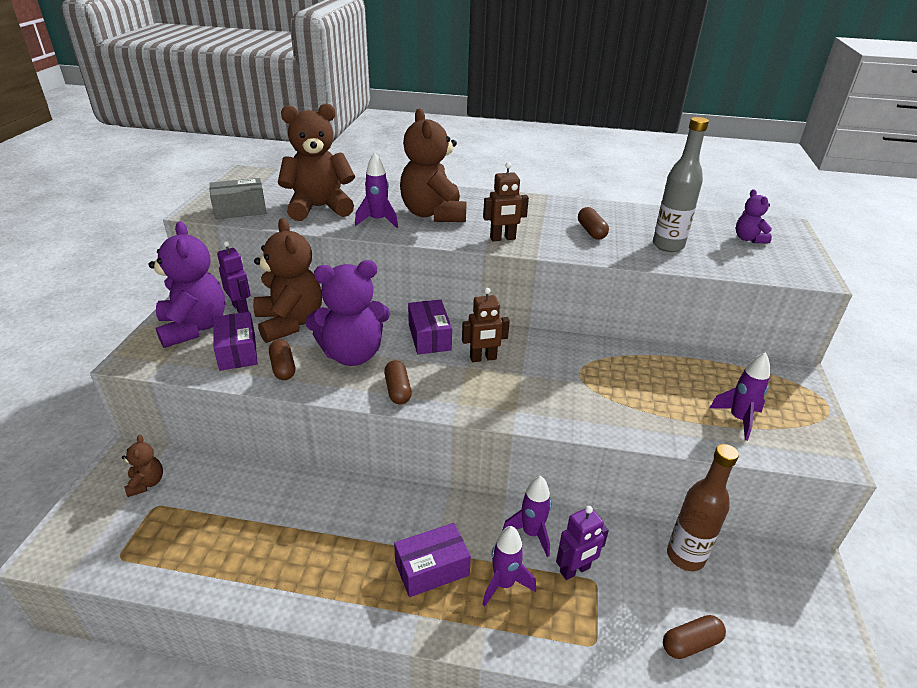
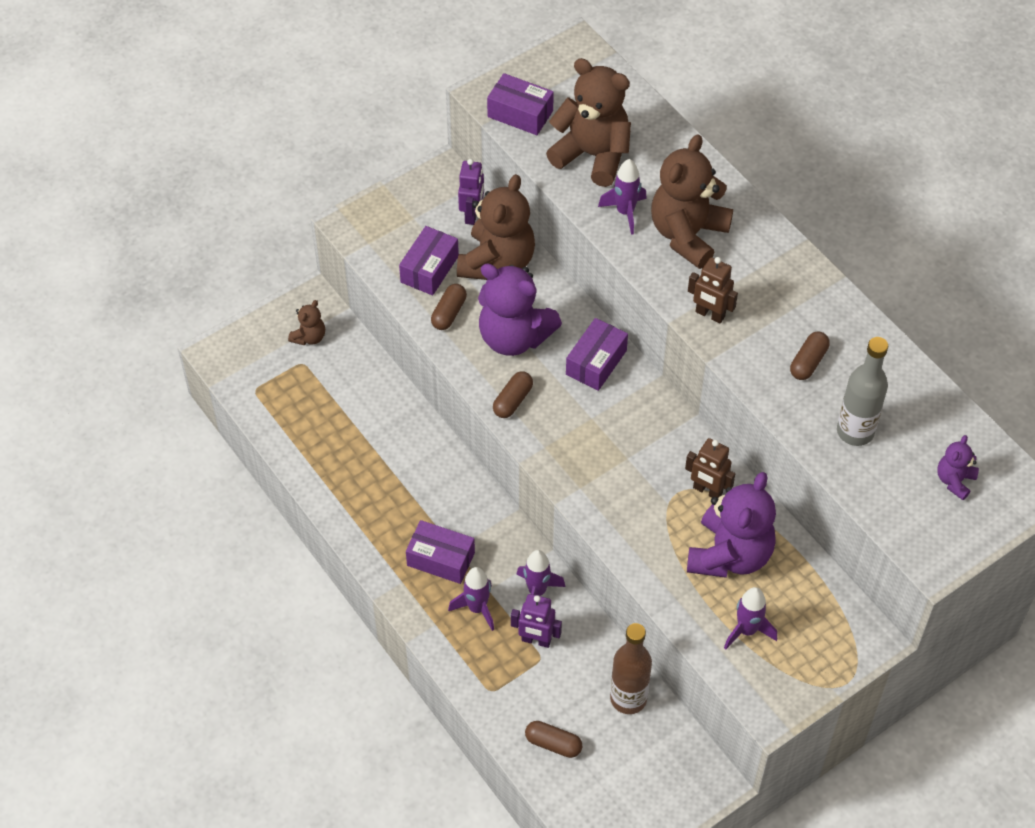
camera: 45 degrees right, 20 degrees up
purple teddy bear [148,221,225,348] -> purple teddy bear moved to [687,472,776,578]
grey box [210,178,266,219] -> purple box [487,73,554,135]
brown robot [462,288,510,362] -> brown robot moved to [685,438,735,498]

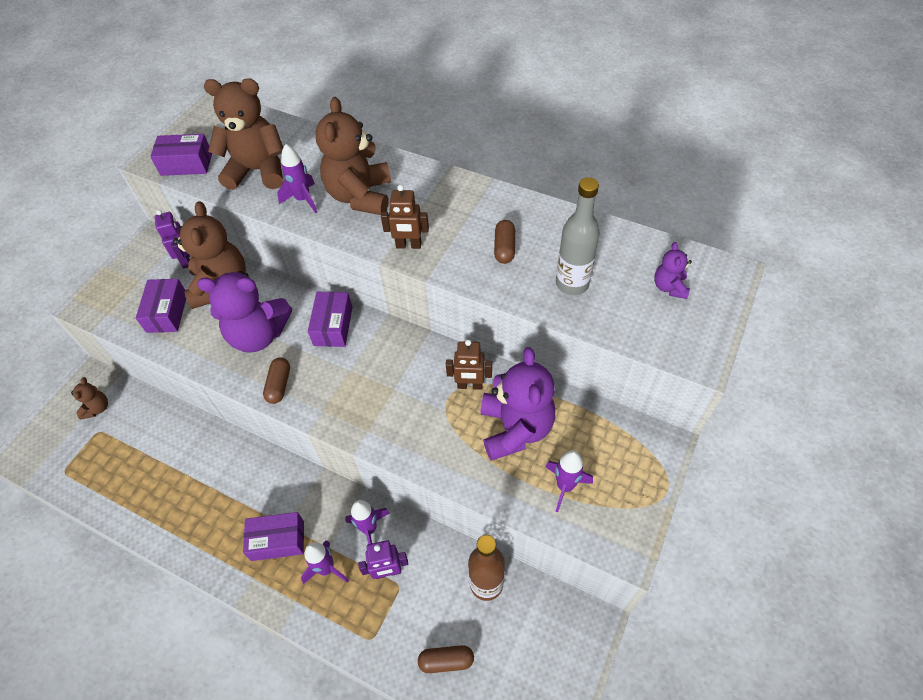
camera: 25 degrees left, 0 degrees up
brown capsule [431,284,467,330] -> none

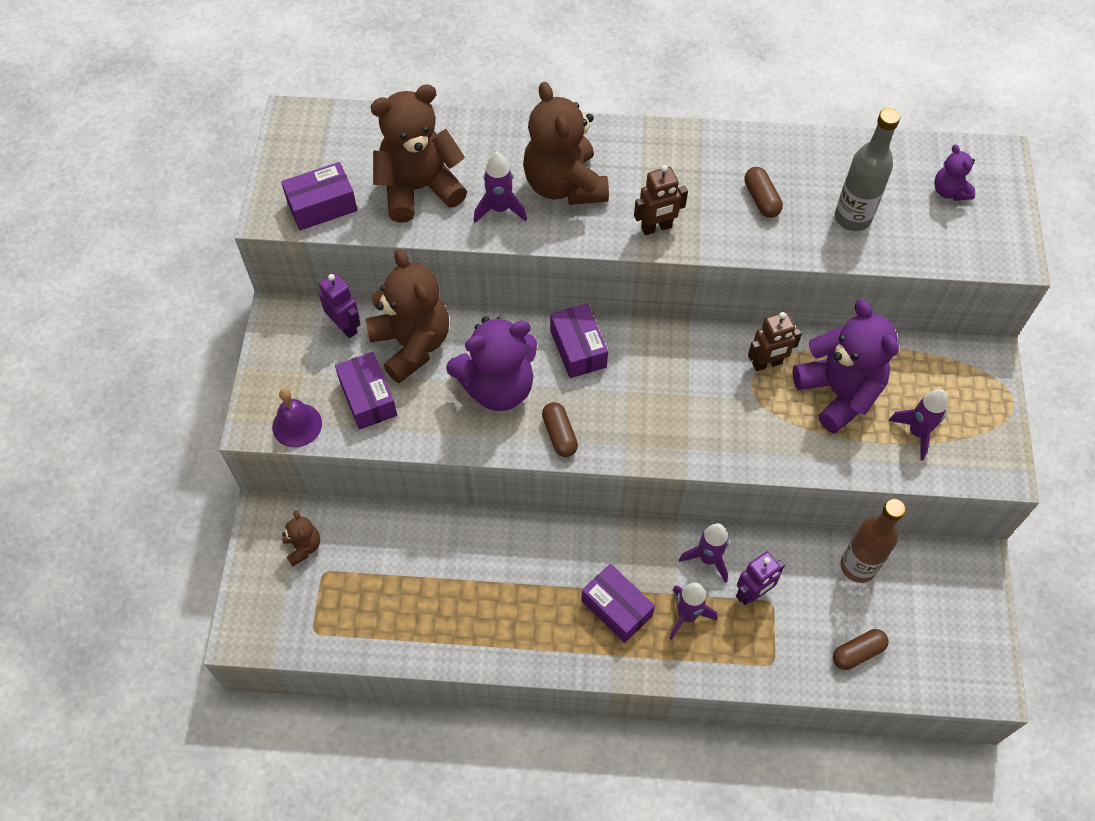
camera: 25 degrees left, 5 degrees up
purple box [243,512,304,561] -> purple box turned 75 degrees clockwise [581,564,655,643]
none -> purple bell [272,389,322,448]

